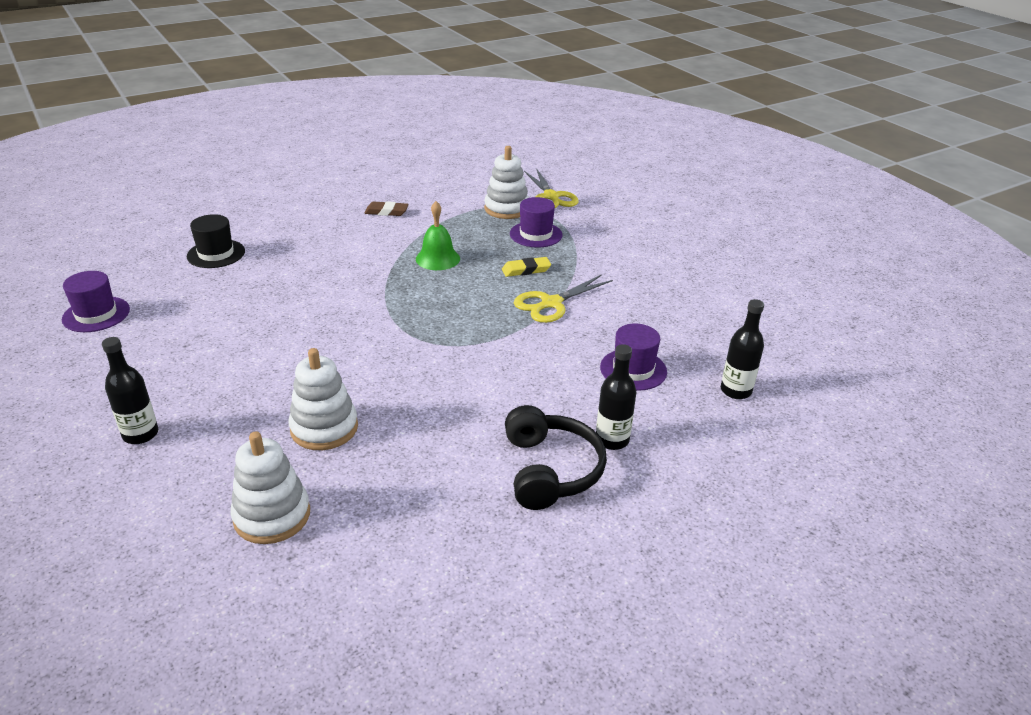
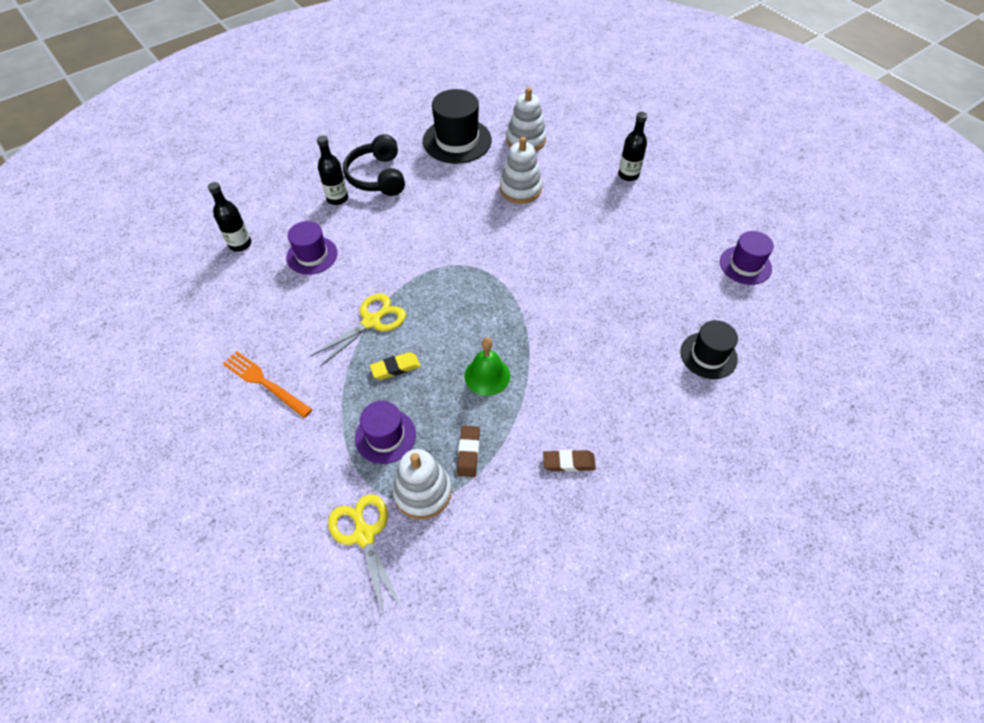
camera: 175 degrees right, 20 degrees up
none -> orange fork [223,351,312,418]
none -> black hat [423,89,492,164]
none -> brown eraser [457,426,480,477]

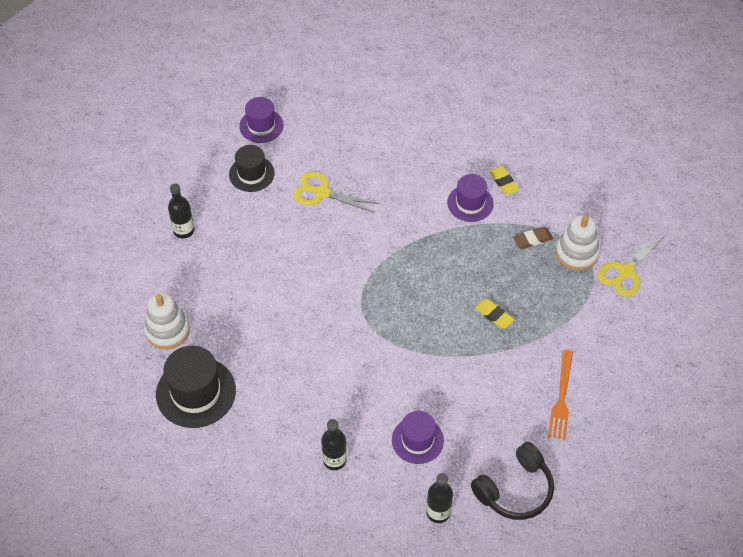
camera: 115 degrees left, 0 degrees up
yellow scissors [310,293,406,367] -> yellow scissors moved to [293,172,379,213]
black headphones [343,134,405,196] -> black headphones moved to [471,442,554,520]
purple hat [355,401,416,464] -> purple hat moved to [447,174,494,222]
green bell [465,337,510,396] -> none
white stacking toy [500,137,542,204] -> none
brown eraser [543,450,596,472] -> yellow eraser [489,166,519,195]
black hat [680,320,738,379] -> black hat moved to [229,145,275,192]

